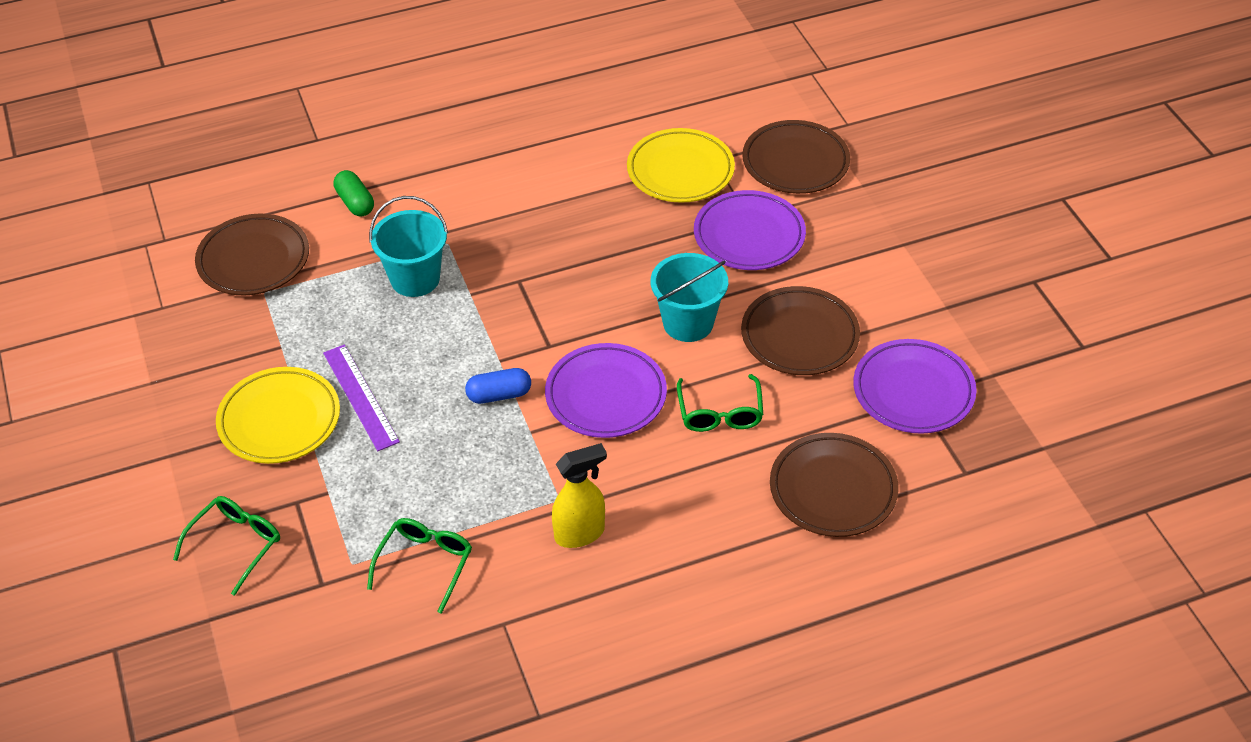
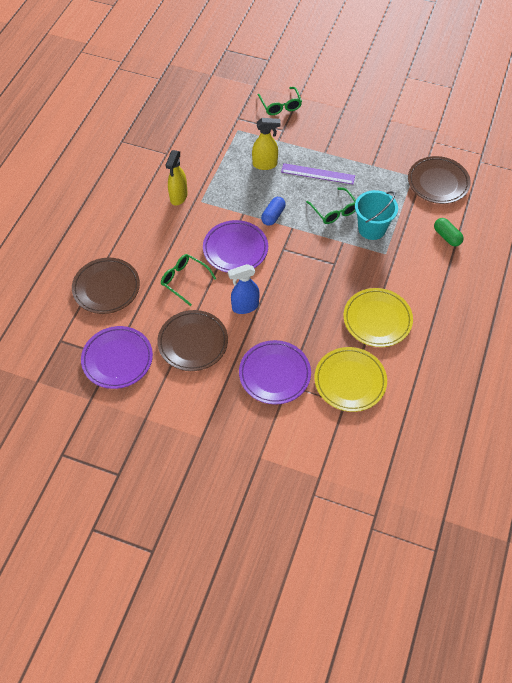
camera: 130 degrees right, 10 degrees up
yellow plate [216,367,340,464] -> yellow plate moved to [343,288,413,347]
green capsule [334,170,374,216] -> green capsule turned 45 degrees clockwise [434,218,464,246]
green glasses [367,518,472,614] -> green glasses moved to [306,187,356,224]
turquoise bucket [651,253,728,342] -> blue spray bottle [228,264,260,314]
brown plate [742,120,850,194] -> none
none -> yellow spray bottle [252,118,281,170]

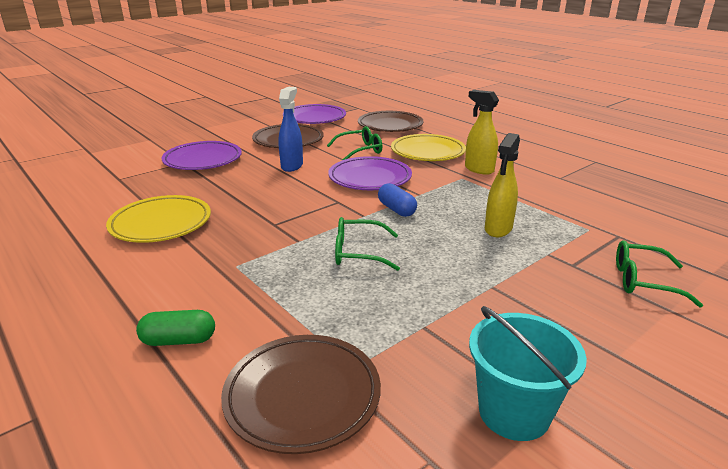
camera: 120 degrees right, 30 degrees down
purple ruler [281,163,355,184] -> none
yellow plate [315,347,387,412] -> yellow plate moved to [391,134,466,161]
turquoise bucket [355,190,398,240] -> turquoise bucket moved to [469,306,587,441]

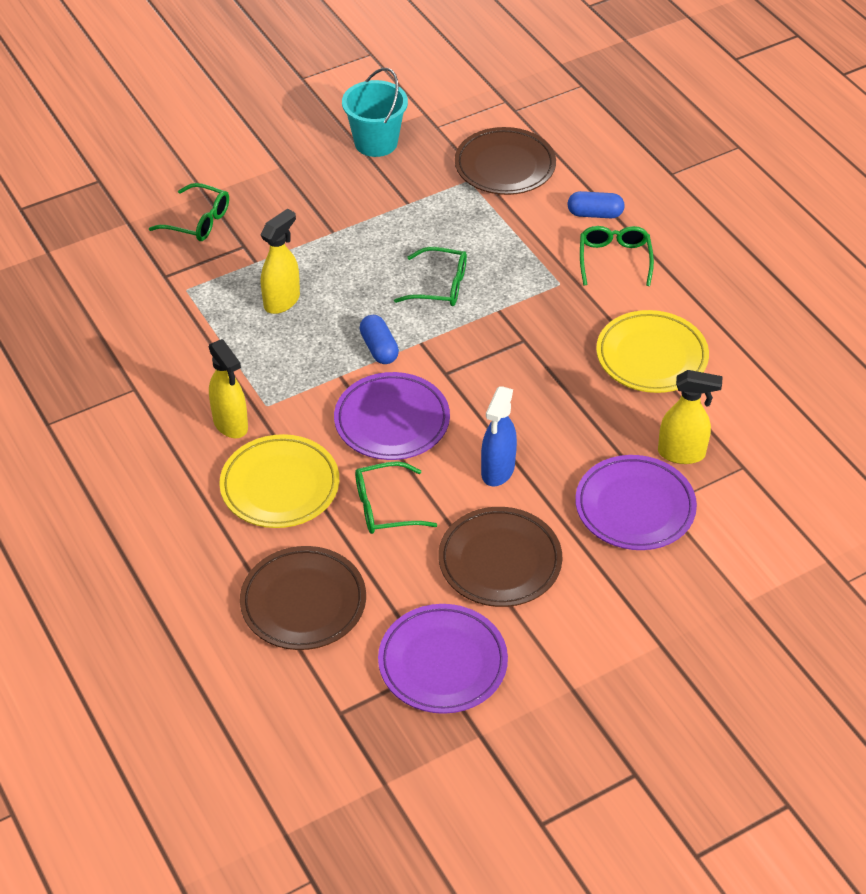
camera: 170 degrees left, 20 degrees up
green capsule [136,310,215,346] -> blue capsule [567,191,625,218]
none -> green glasses [580,226,654,286]
none -> yellow spray bottle [658,370,723,464]

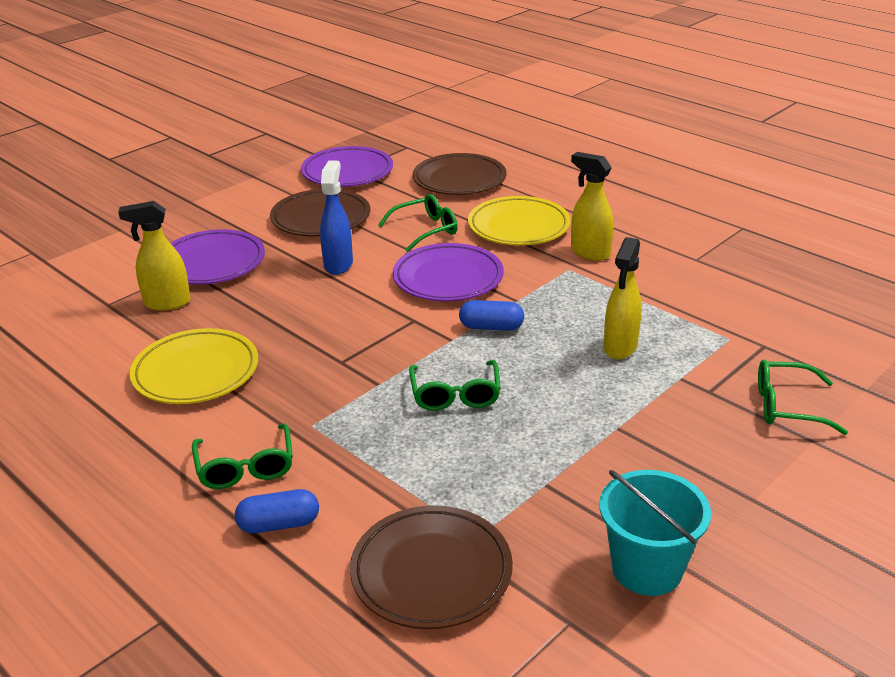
camera: 165 degrees right, 15 degrees down
blue capsule [359,315,399,364] -> blue capsule turned 45 degrees counterclockwise [459,300,524,331]
green glasses [394,247,467,306] -> green glasses turned 90 degrees counterclockwise [409,360,501,411]

